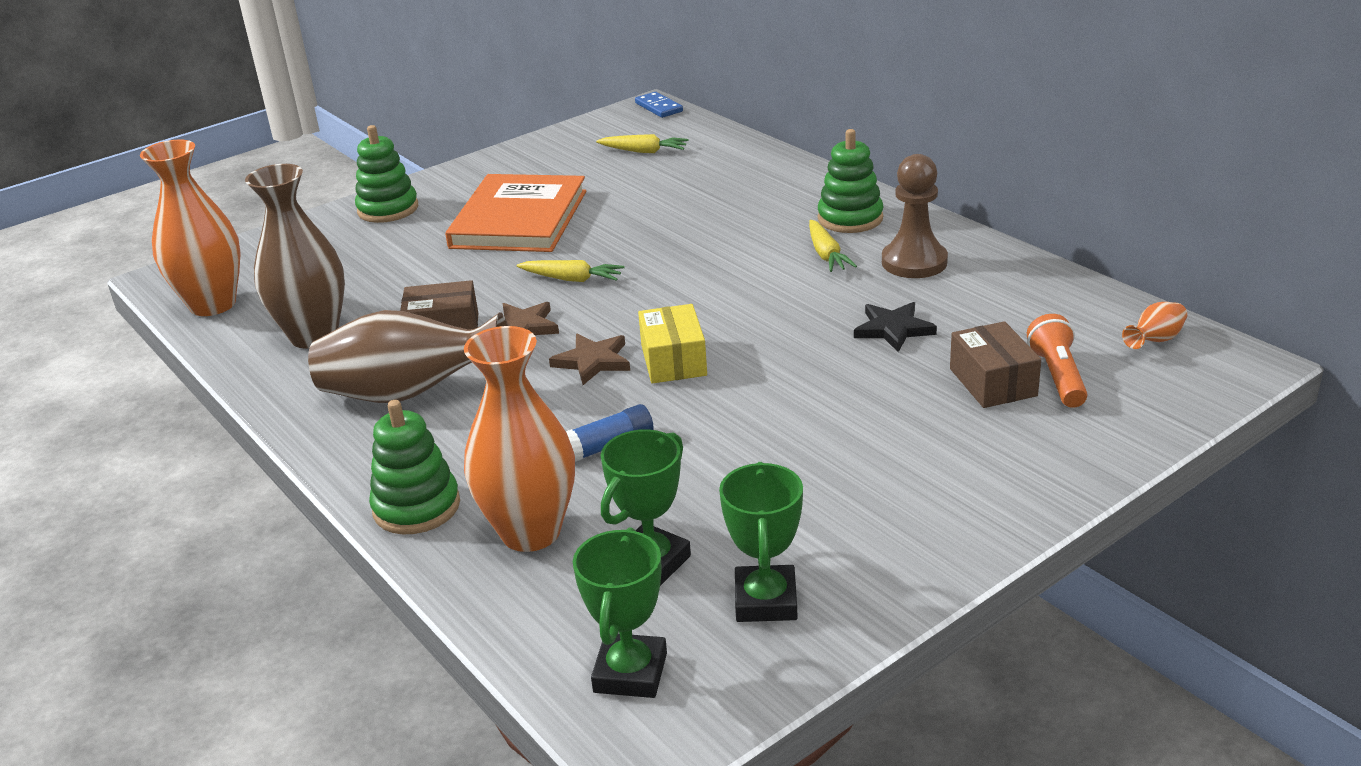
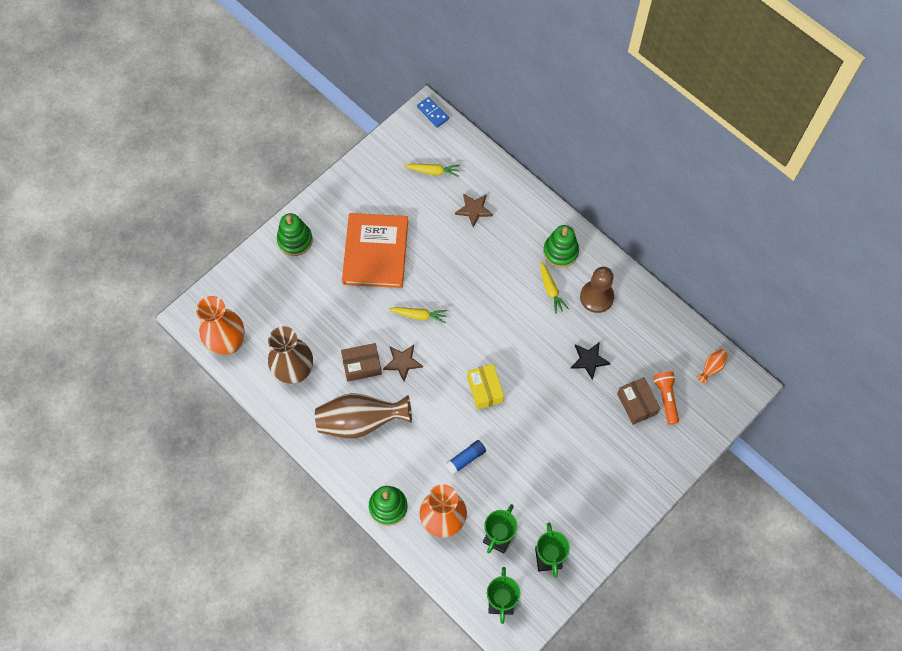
camera: 10 degrees left, 35 degrees up
brown star [549,334,630,385] -> brown star moved to [455,193,493,228]

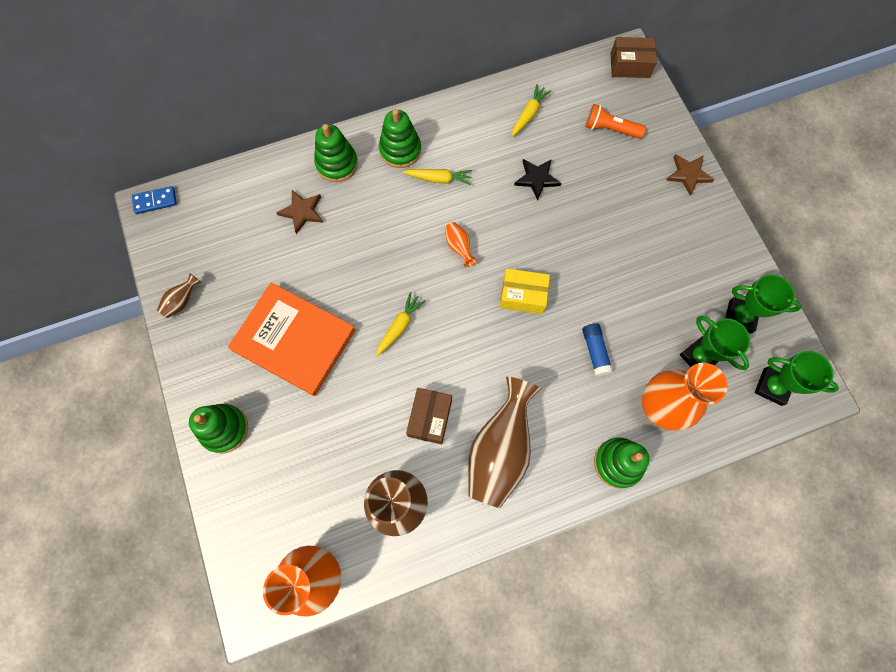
camera: 65 degrees left, 5 degrees up
brown star [383,345,423,381] -> brown star moved to [667,154,715,196]
yellow carrot [404,164,460,177] -> yellow carrot moved to [512,84,551,137]
brown pawn [580,267,614,313] -> none
brown box [617,377,660,425] -> brown box moved to [611,37,657,78]
orange vase [697,349,728,383] -> orange vase moved to [445,222,477,267]
none -> brown vase [157,273,201,318]
none -> green stacking toy [314,124,358,182]

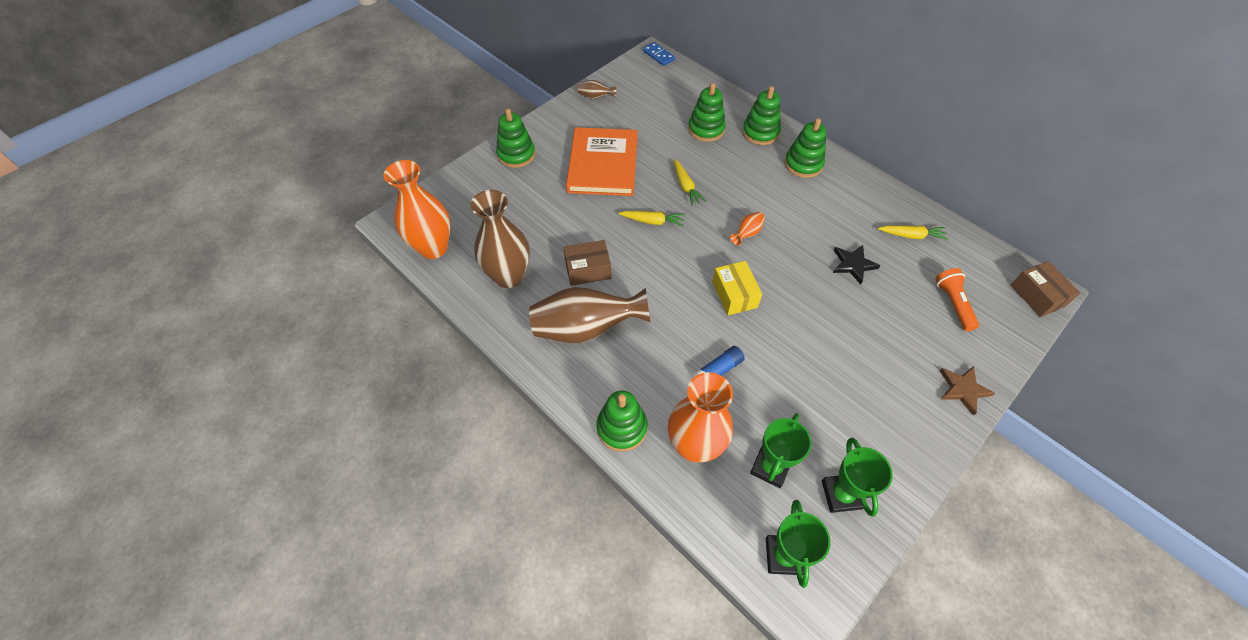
camera: 65 degrees right, 15 degrees down
brown star [276,190,323,234] -> green stacking toy [688,83,726,142]
yellow carrot [403,169,472,185] -> yellow carrot moved to [674,159,706,206]

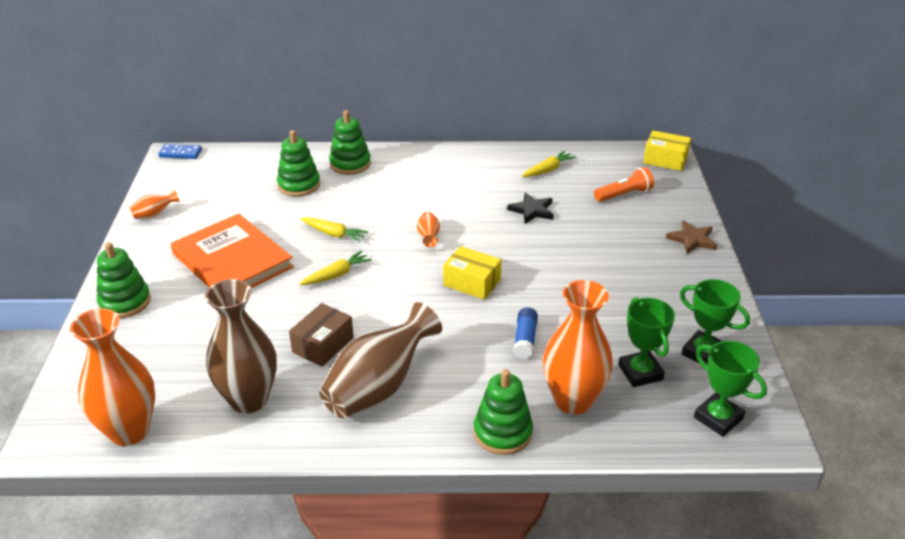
camera: 45 degrees left, 20 degrees down
brown vase [578,80,616,99] -> orange vase [129,190,180,219]
green stacking toy [784,118,826,178] -> none
orange flashlight [935,268,979,331] -> orange flashlight turned 120 degrees clockwise [594,167,654,202]
brown box [1011,261,1080,317] -> yellow box [643,131,691,171]

